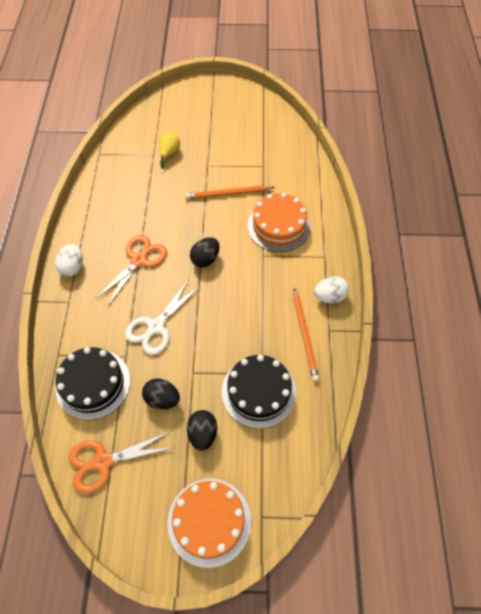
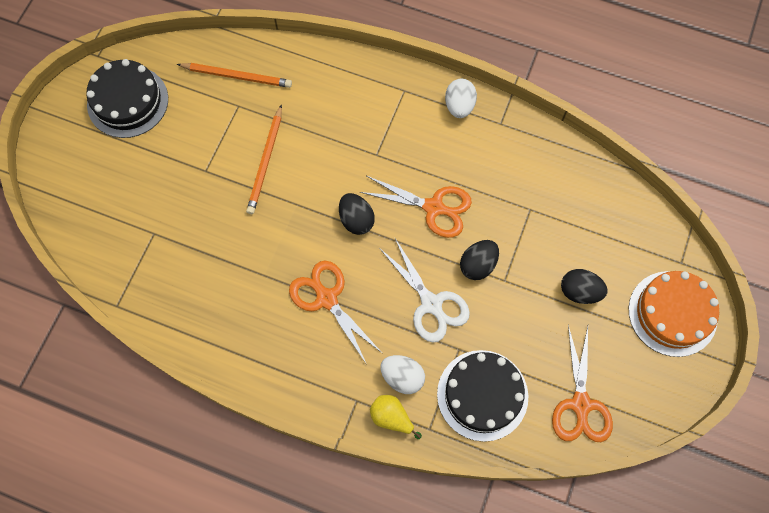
camera: 70 degrees left, 10 degrees up
white egg [55,244,83,277] -> white egg moved to [380,355,425,394]
black egg [142,378,180,409] -> black egg moved to [460,240,499,280]
yellow pear [159,132,180,169] -> yellow pear moved to [370,395,422,439]
black cake [222,355,296,429] -> black cake moved to [86,59,168,138]
orange cake [248,193,311,252] -> none
orange pencil [294,288,320,382] -> orange pencil moved to [177,63,292,88]
none -> orange scissors [360,176,472,238]

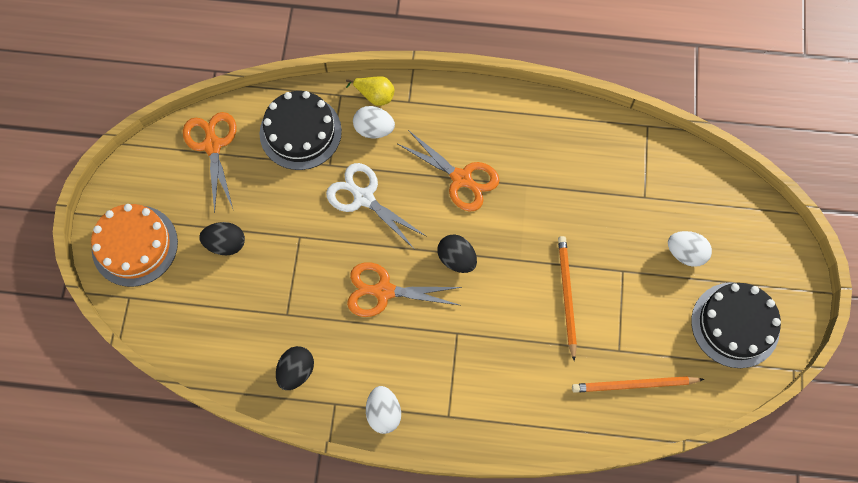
camera: 165 degrees right, 0 degrees up
black egg [460,240,499,280] -> black egg moved to [276,346,314,390]
none -> white egg [668,231,712,267]

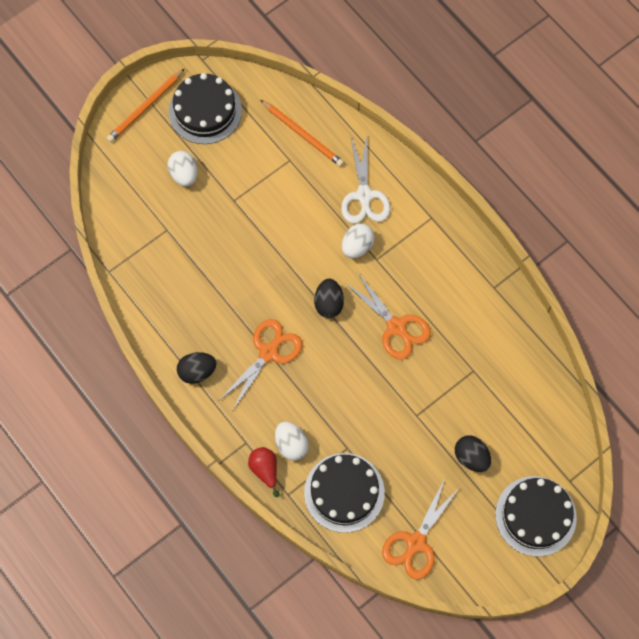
camera: 135 degrees left, 0 degrees up
orange cake [91,204,178,287] -> black cake [495,476,577,557]
black egg [276,346,314,390] -> black egg moved to [177,352,216,384]
white scissors [326,163,427,250] -> white scissors moved to [341,135,390,224]
yellow pear [346,76,395,106] -> red pear [248,447,280,497]
white egg [366,386,401,434] -> white egg moved to [342,223,375,258]
orange scissors [398,130,499,211] -> orange scissors turned 45 degrees clockwise [220,319,302,410]
orange pencil [558,236,577,361] -> orange pencil moved to [107,69,184,142]

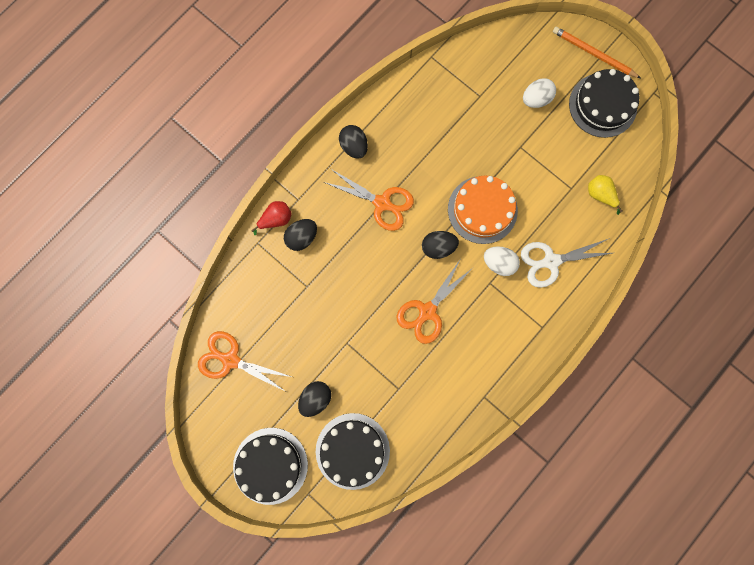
camera: 80 degrees right, 10 degrees up
orange pencil [261,100,344,167] -> yellow pear [588,175,623,215]
white egg [275,422,309,461] -> black egg [284,219,317,251]
black cake [304,453,385,533] -> black cake moved to [316,413,390,490]
none -> orange cake [448,175,518,244]

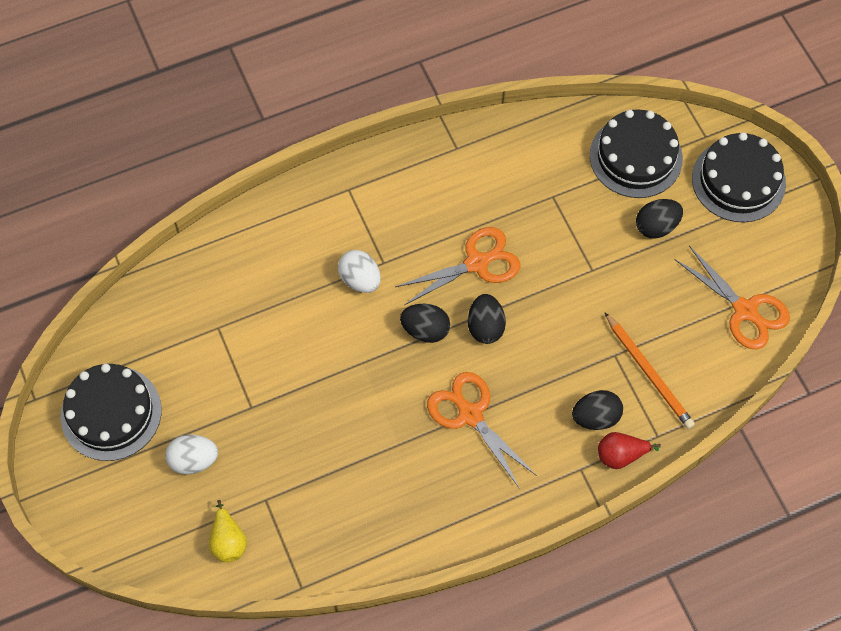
camera: 155 degrees left, 15 degrees down
black egg [339,125,368,159] -> black egg moved to [468,294,506,344]
orange cake [448,175,518,244] -> none
white scissors [521,238,612,288] -> none
orange pencil [553,27,641,78] -> orange pencil moved to [605,313,695,429]
yellow pear [588,175,623,215] -> yellow pear moved to [209,500,247,562]

